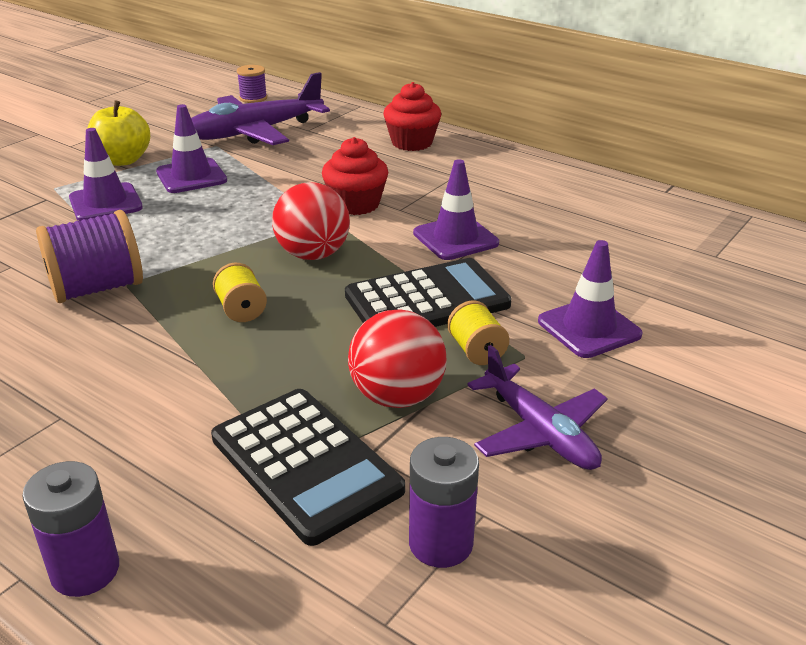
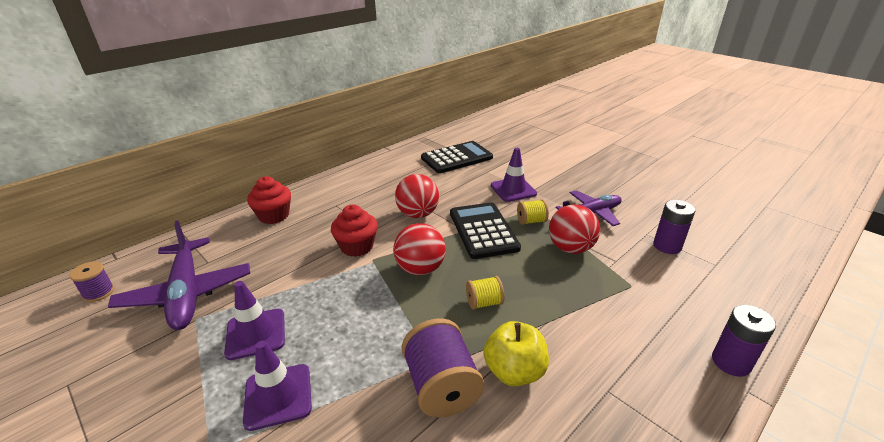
camera: 80 degrees left, 0 degrees up
yellow apple [87,100,150,166] -> yellow apple moved to [483,321,549,386]
black calculator [211,389,405,546] -> black calculator moved to [421,141,493,173]
purple traffic cone [413,159,499,260] -> red ball [395,174,439,218]

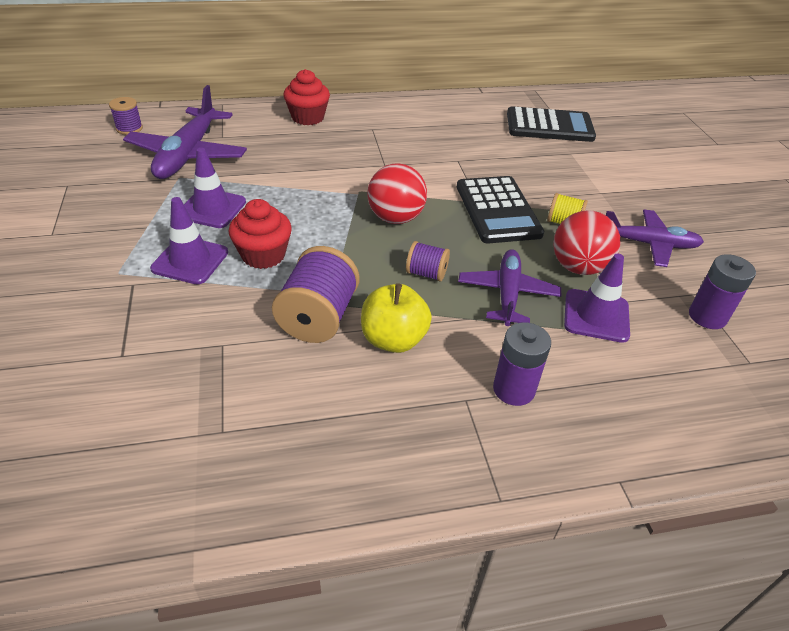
camera: 30 degrees right, 10 degrees up
red cupcake [331,204,378,257] -> red cupcake moved to [229,199,292,269]
red ball [395,174,439,218] -> none
black calculator [450,202,521,259] -> black calculator turned 150 degrees clockwise [457,176,544,244]
yellow spool [466,276,505,310] -> purple spool [406,241,450,282]
purple traffic cone [491,148,537,202] -> purple traffic cone moved to [564,254,630,343]
purple battery [712,305,776,377] -> purple battery moved to [493,322,551,406]
none -> purple plane [458,249,561,326]

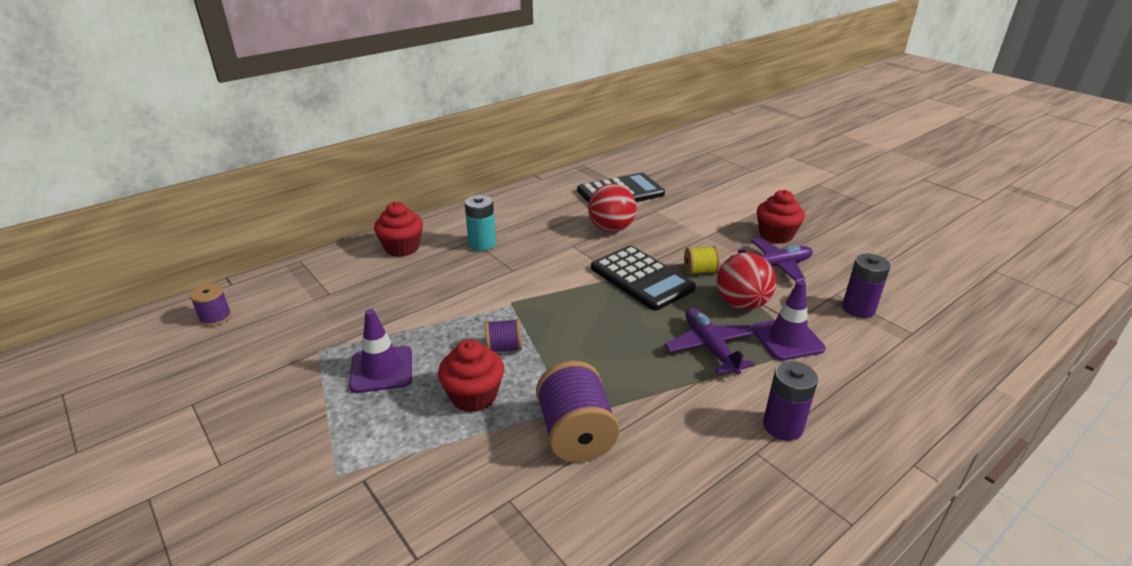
camera: 25 degrees left, 10 degrees down
purple plane [123,85,247,179] -> none
purple traffic cone [150,197,228,285] -> none
yellow apple [361,283,432,353] -> none
red ball [368,163,427,224] -> red ball moved to [588,184,636,232]
purple spool [406,241,450,282] -> purple spool moved to [484,319,522,352]
none -> turquoise battery [465,195,496,251]
none -> red cupcake [757,190,805,244]

